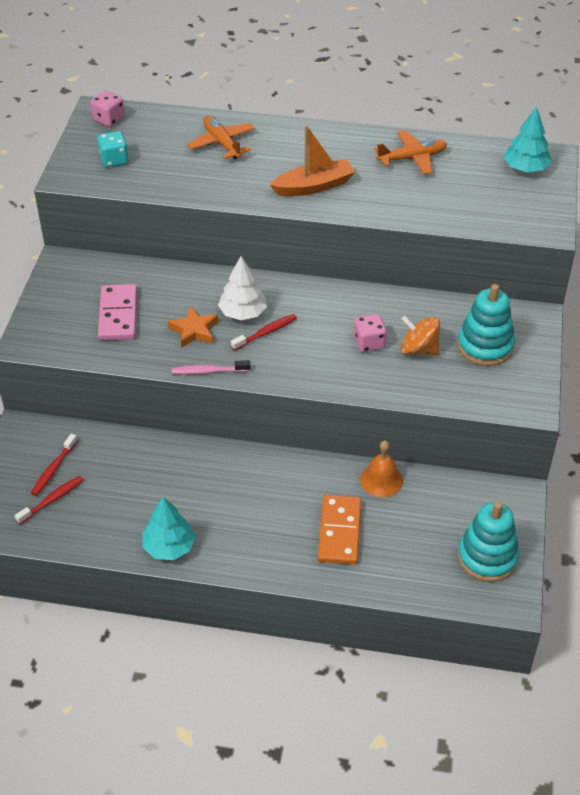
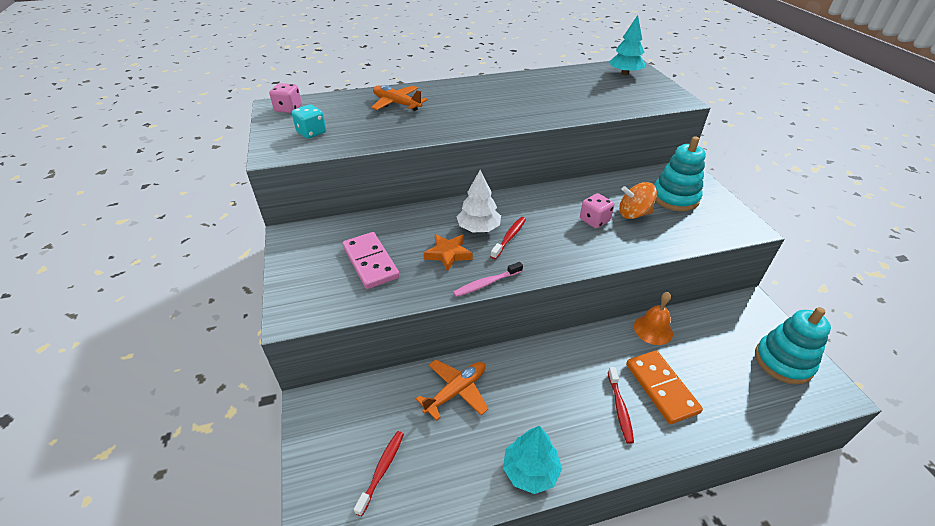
camera: 25 degrees left, 5 degrees down
red toothbrush [31,434,77,496] -> red toothbrush moved to [608,367,634,444]
orange boat [270,125,355,196] -> none
orange plane [375,130,447,174] -> orange plane moved to [416,359,488,421]

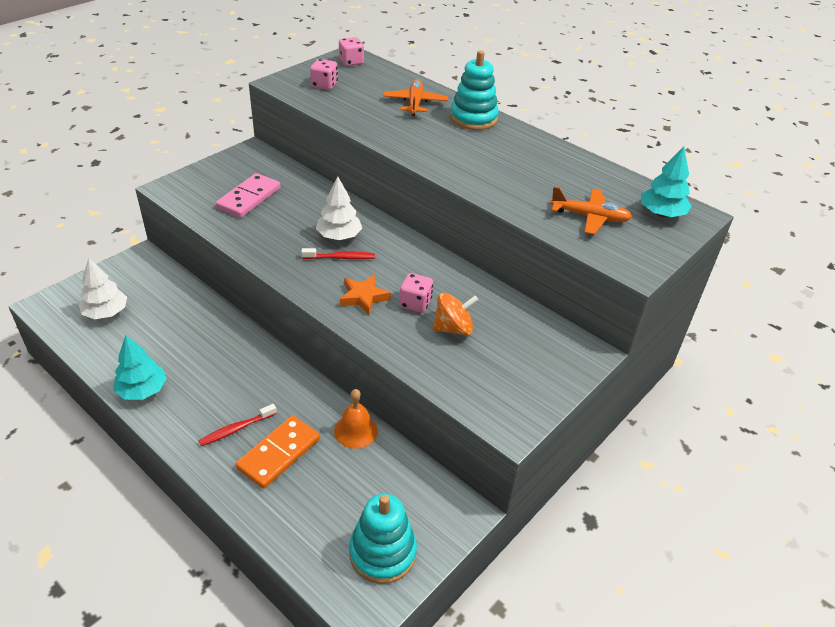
camera: 55 degrees right, 0 degrees up
turquoise dice [292,104,326,139] -> pink dice [310,59,338,90]
red toothbrush [354,431,404,516] -> white tree [79,258,127,319]
orange plane [416,359,488,421] -> orange plane moved to [550,186,632,235]
orange star [424,234,473,272] -> orange star moved to [340,275,391,315]
pink toothbrush [453,262,523,297] -> none
orange spinning top [619,182,657,219] -> orange spinning top turned 105 degrees clockwise [433,292,478,335]
turquoise stacking toy [654,136,706,211] -> turquoise stacking toy moved to [450,50,499,130]

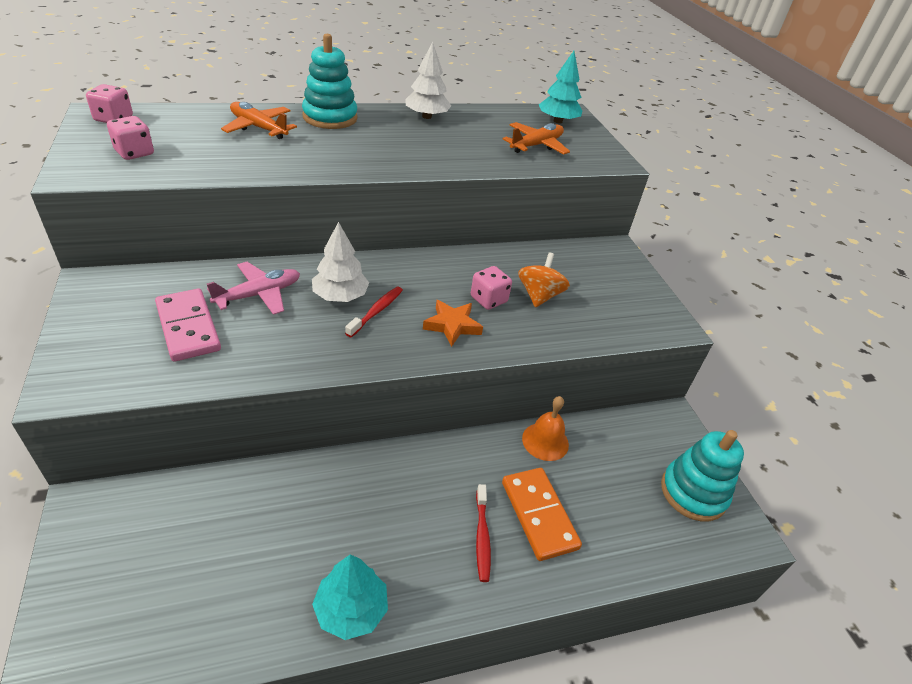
camera: 60 degrees left, 0 degrees up
white tree [79,258,127,319] -> white tree moved to [405,42,451,119]
none -> pink plane [207,262,300,315]

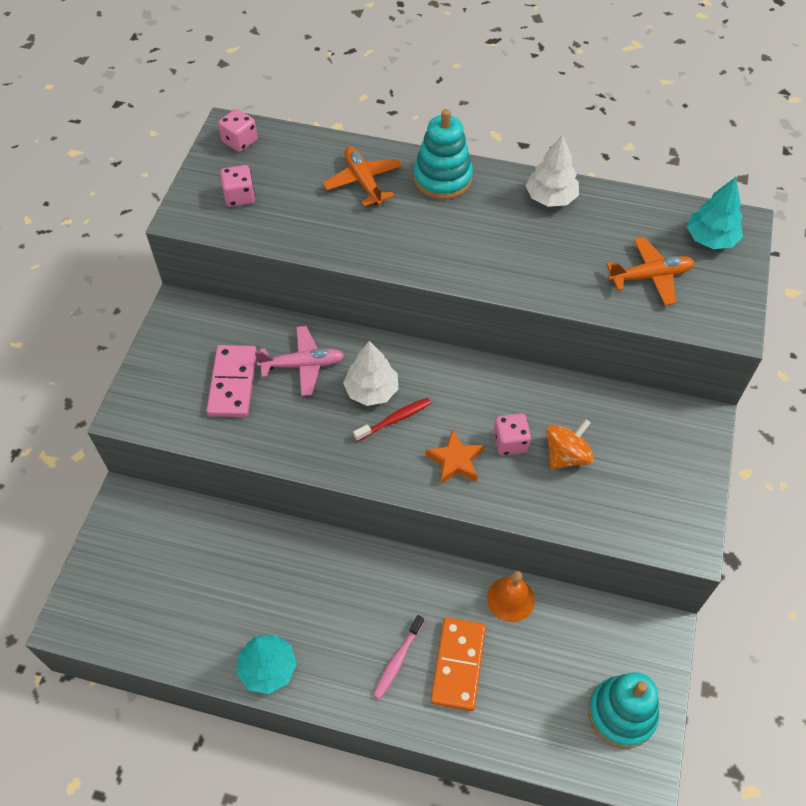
camera: 35 degrees right, 15 degrees up
red toothbrush [476,484,491,582] -> pink toothbrush [373,615,424,699]

